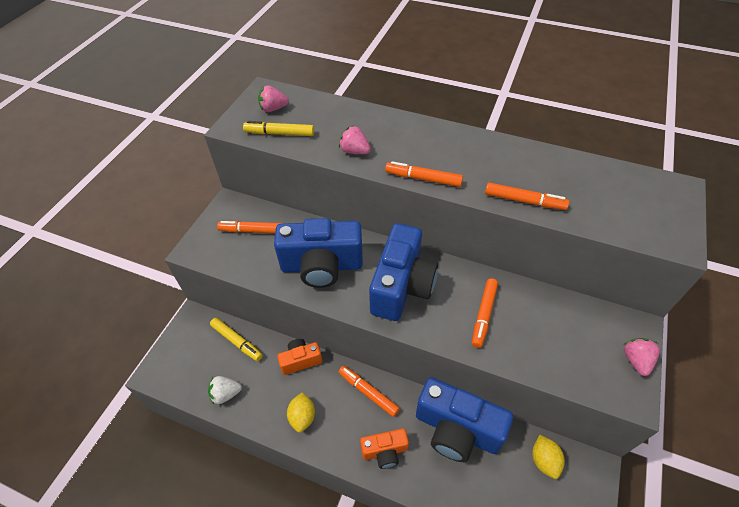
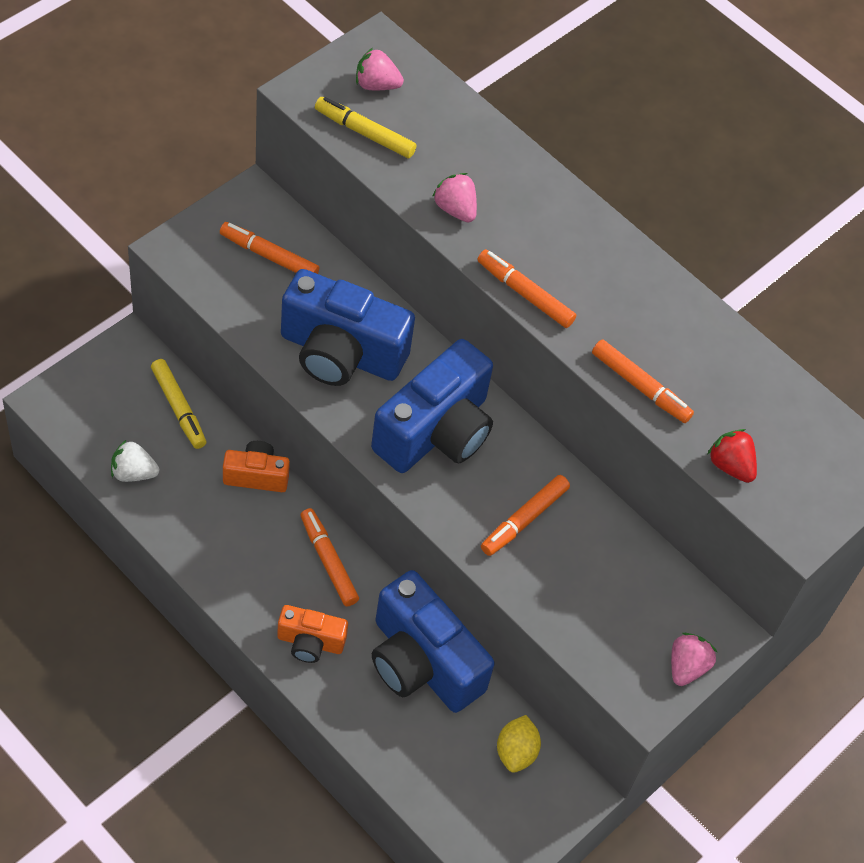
camera: 15 degrees right, 5 degrees up
yellow lemon [287,392,315,433] -> none
none -> red strawberry [707,429,757,483]

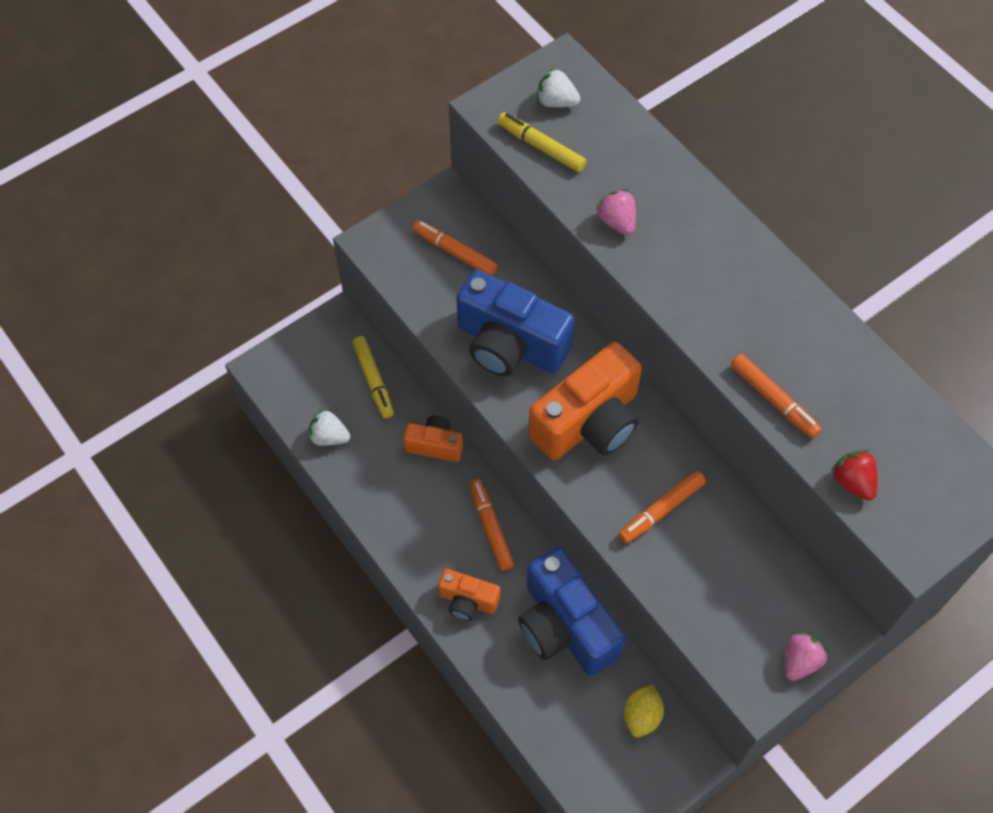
camera: 15 degrees right, 5 degrees up
pink strawberry [356,48,404,90] -> white strawberry [537,68,580,107]
blue camera [371,339,493,473] -> orange camera [528,342,642,461]
orange marker [477,249,576,328] -> none

